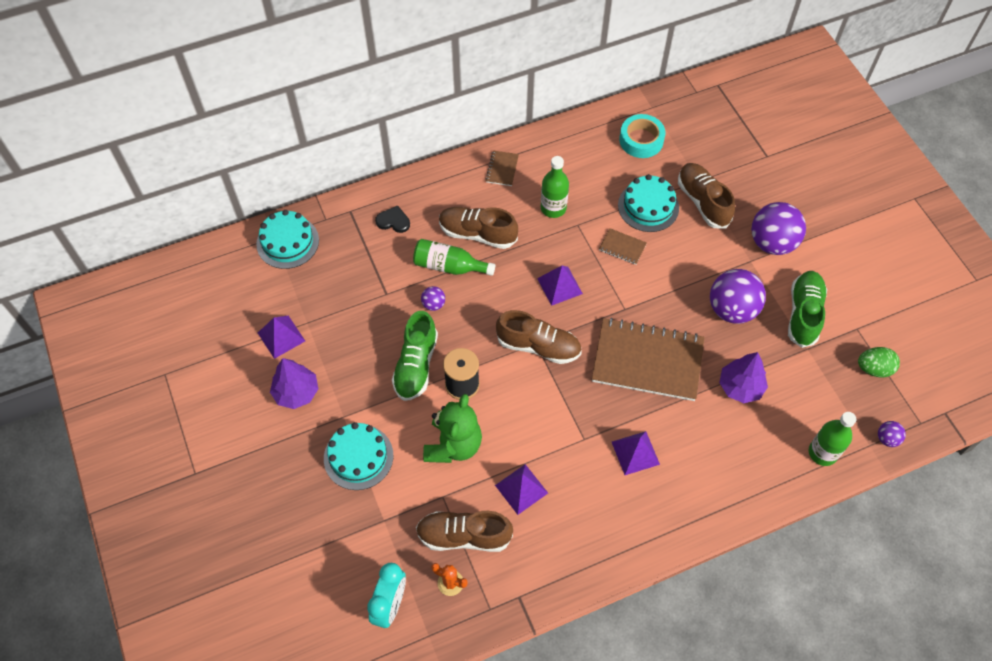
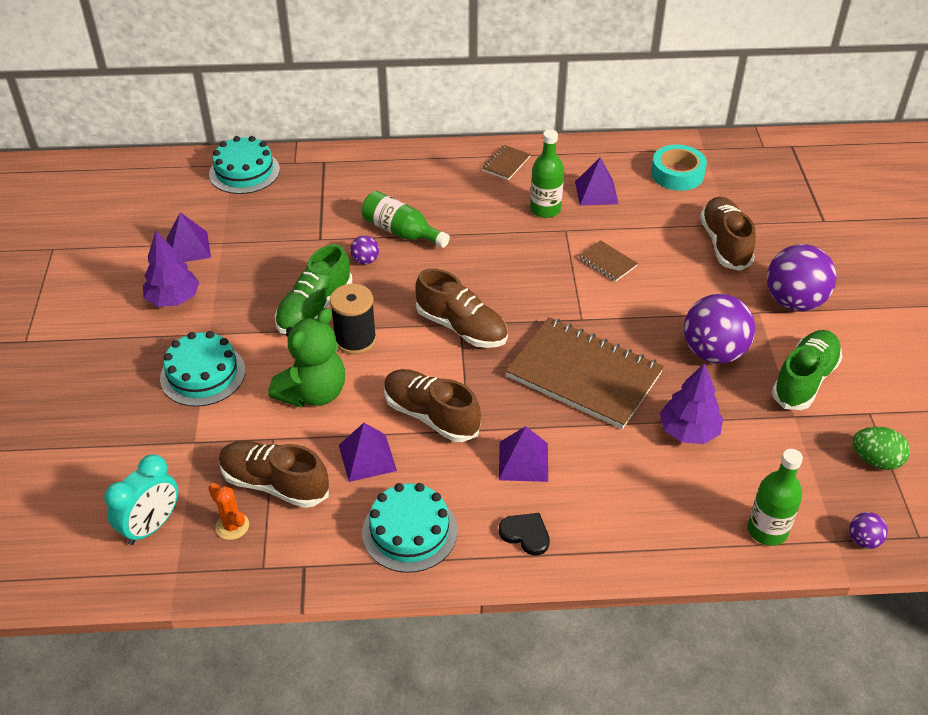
camera: 20 degrees right, 15 degrees down
black heart [375,205,410,233] -> black heart moved to [499,513,550,556]
brown shoe [439,207,518,249] -> brown shoe moved to [384,369,481,442]
purple pyramid [537,266,583,306] -> purple pyramid moved to [575,157,619,206]
turquoise cake [618,174,679,232] -> turquoise cake moved to [362,483,457,573]

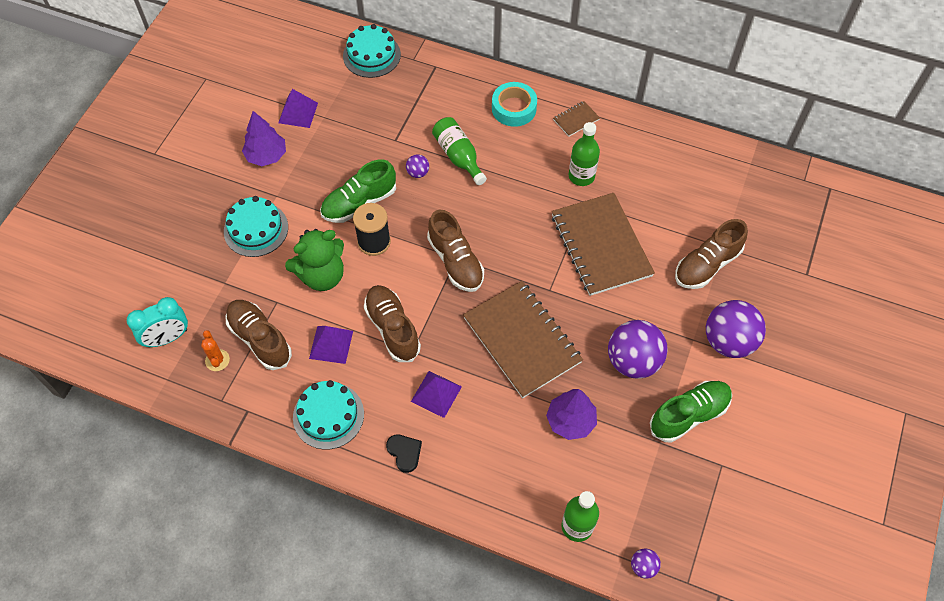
camera: 25 degrees right, 15 degrees up
purple pyramid [575,157,619,206] -> none
brown notebook [578,240,638,282] -> brown notebook [552,193,655,296], size x2.40
turquoise tape [651,145,707,191] -> turquoise tape moved to [492,82,537,127]
brown shoe [700,197,756,271] -> brown shoe turned 150 degrees counterclockwise [675,219,748,289]
green egg [852,427,910,470] -> none

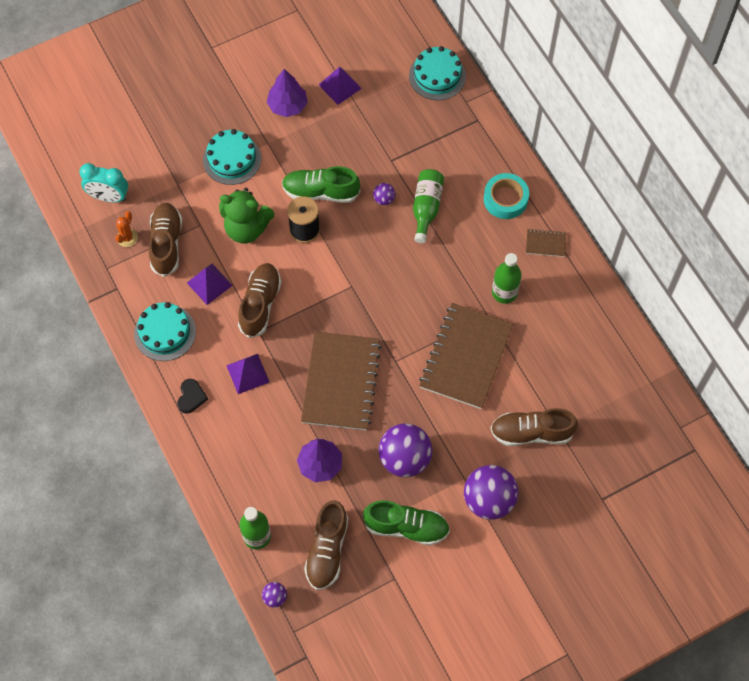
camera: 40 degrees right, 5 degrees up
brown shoe [427,210,484,292] -> brown shoe moved to [304,500,348,590]

